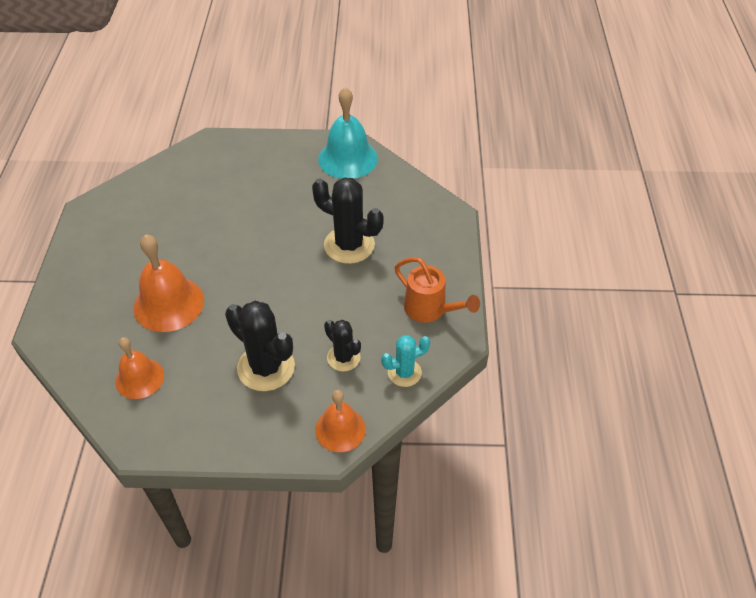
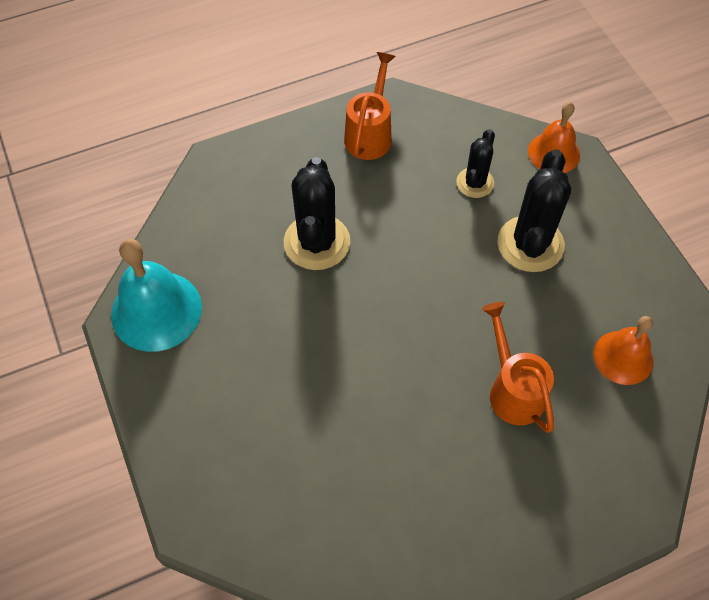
camera: 115 degrees left, 10 degrees up
orange bell [133,234,204,332] -> orange watering can [482,302,554,433]
turquoise cactus [381,335,430,387] -> none

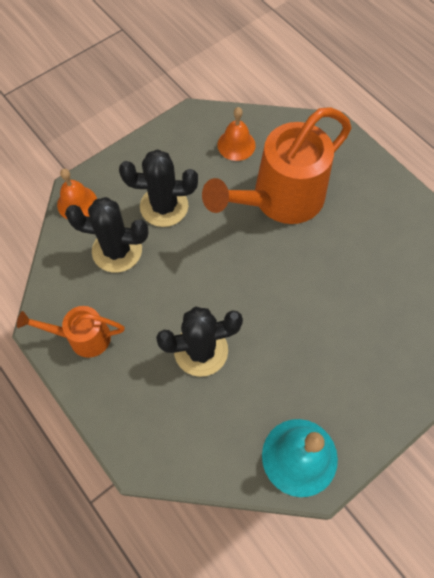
camera: 105 degrees left, 5 degrees up
black cactus [456,129,495,198] -> black cactus [65,197,148,272], size x1.70
orange watering can [482,302,554,433] -> orange watering can [202,107,351,224], size x1.92

